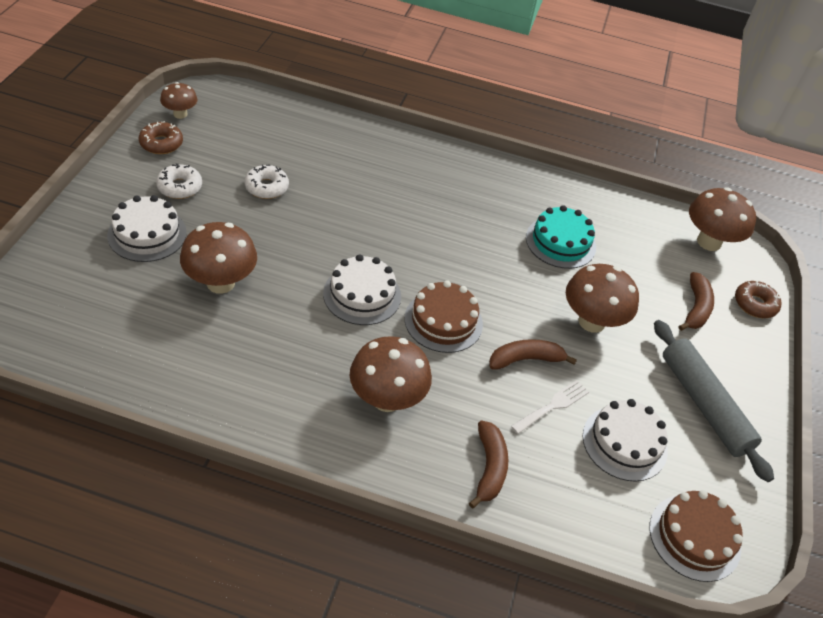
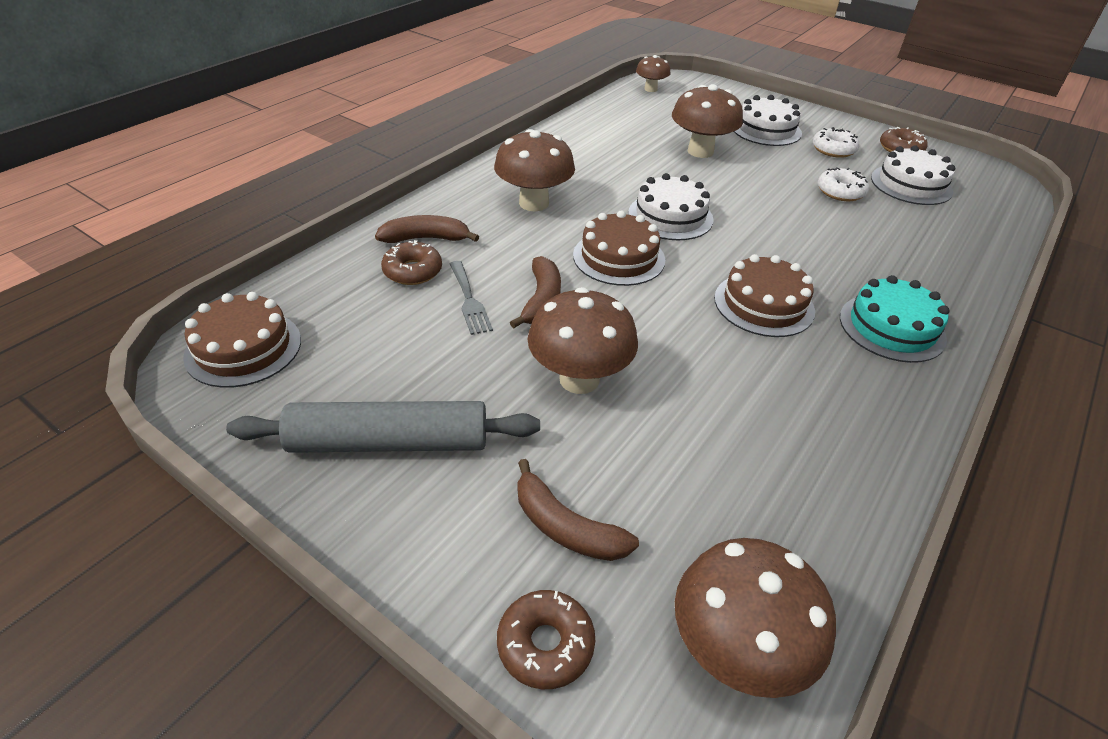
camera: 115 degrees right, 5 degrees down
brown mushroom [160,82,197,119] -> brown mushroom moved to [636,55,671,92]
brown banana [469,421,508,508] -> brown banana turned 150 degrees clockwise [375,215,479,243]
white fork [511,380,589,434] -> grey fork [450,261,493,335]
turquoise cake [526,205,596,269] -> turquoise cake moved to [840,275,950,363]
white cake [583,399,668,481] -> white cake moved to [871,145,955,205]
none -> brown donut [381,240,442,285]
none -> brown cake [714,254,815,337]

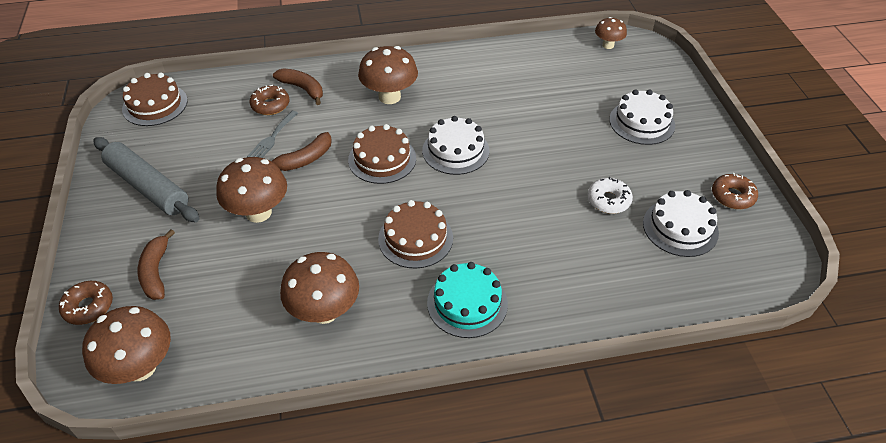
camera: 45 degrees right, 5 degrees up
brown mushroom [672,84,743,158] -> brown mushroom moved to [280,252,359,324]
white donut [813,127,860,158] -> none

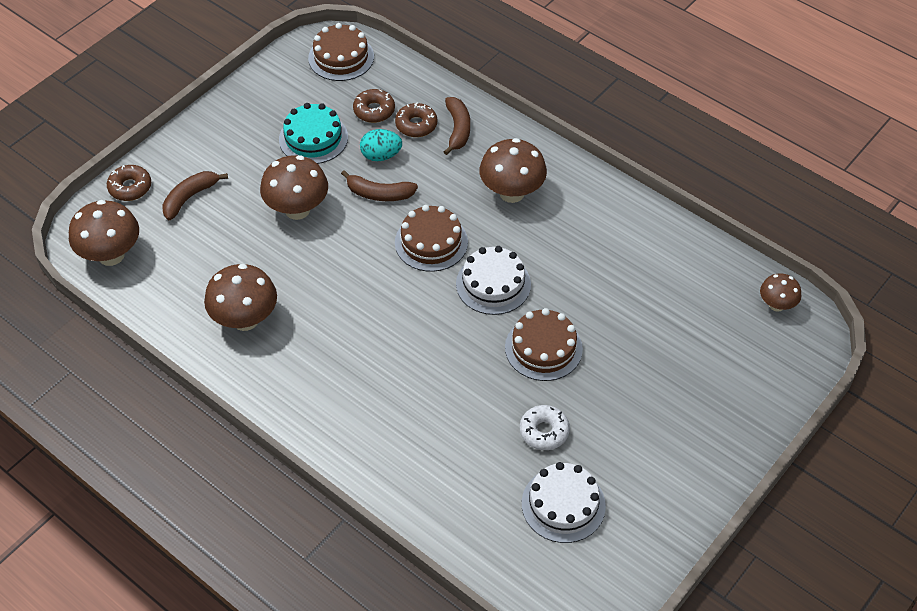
camera: 50 degrees right, 5 degrees up
grey rolling pin [93,137,200,222] -> none
grey fork [247,111,298,158] -> turquoise egg [360,129,402,161]
brown cake [378,200,453,269] -> brown cake moved to [505,308,583,381]
turquoise cake [427,262,508,338] -> turquoise cake moved to [279,103,348,164]
white cake [609,89,675,145] -> none
brown donut [712,173,758,209] -> brown donut moved to [353,89,395,123]

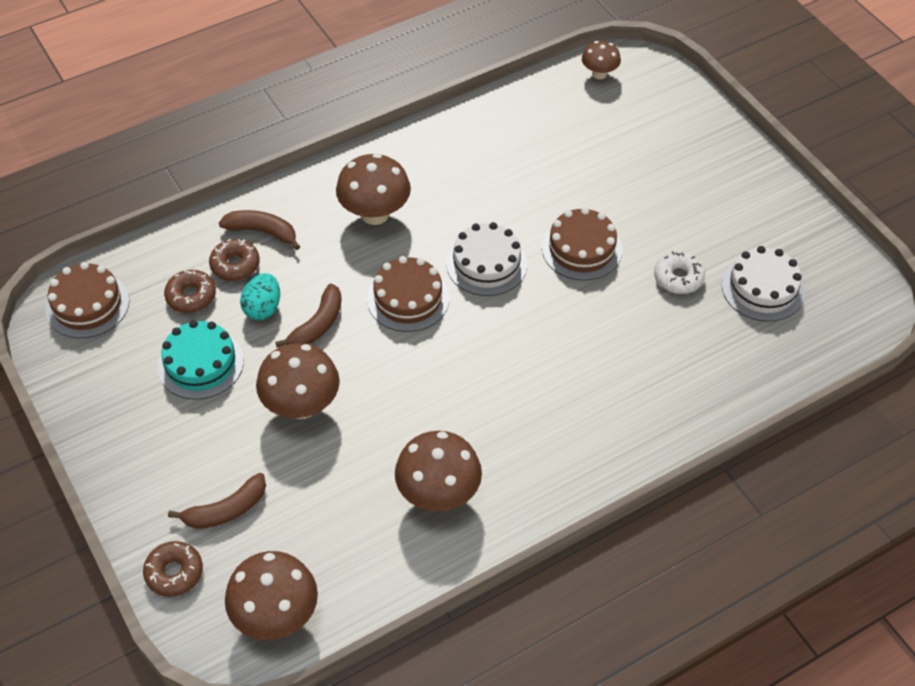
camera: 70 degrees left, 0 degrees up
brown banana [162,171,228,220] -> brown banana turned 90 degrees counterclockwise [168,473,266,529]

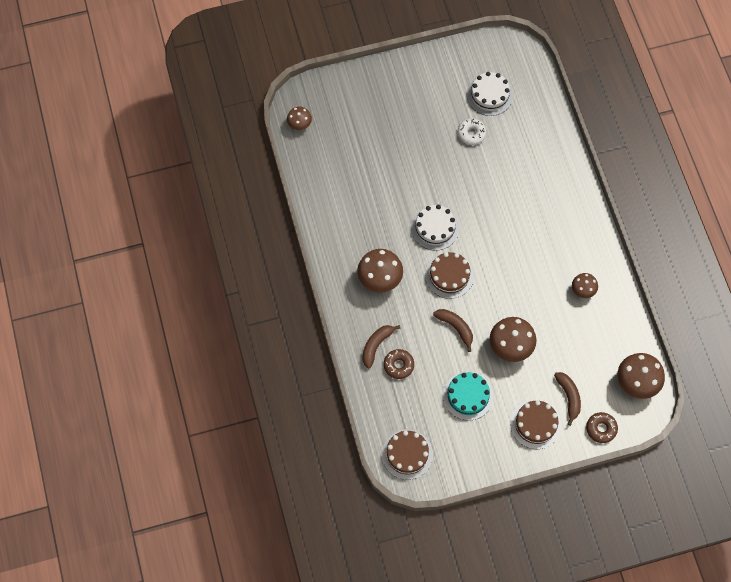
camera: 75 degrees left, 15 degrees up
brown donut [164,269,216,313] -> none
turquoise egg [240,273,280,320] -> none
brown mushroom [395,431,482,512] -> brown mushroom [572,273,598,298], size x0.58
brown cake [542,207,622,281] -> brown cake moved to [510,400,561,449]

